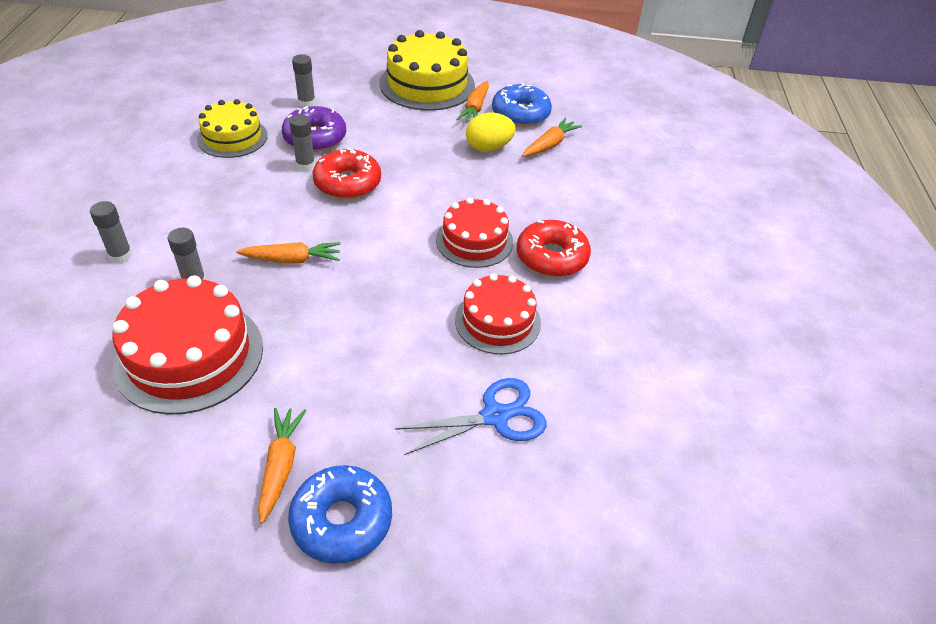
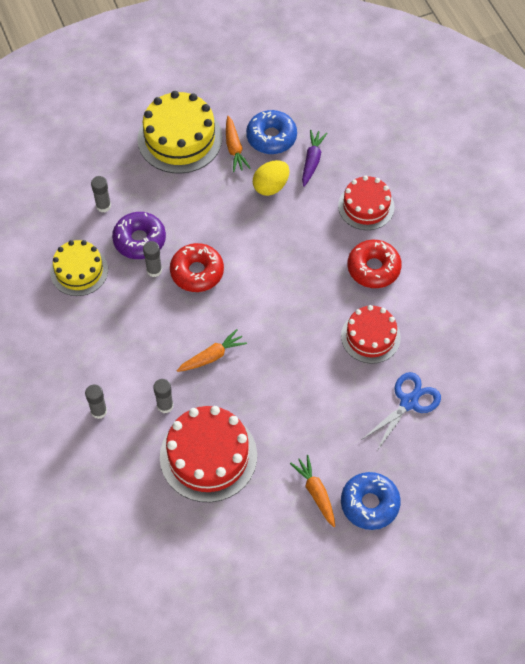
camera: 25 degrees left, 15 degrees up
red cake [436,197,513,268] -> red cake moved to [338,176,395,230]
orange carrot [522,118,582,157] -> purple carrot [302,130,327,187]

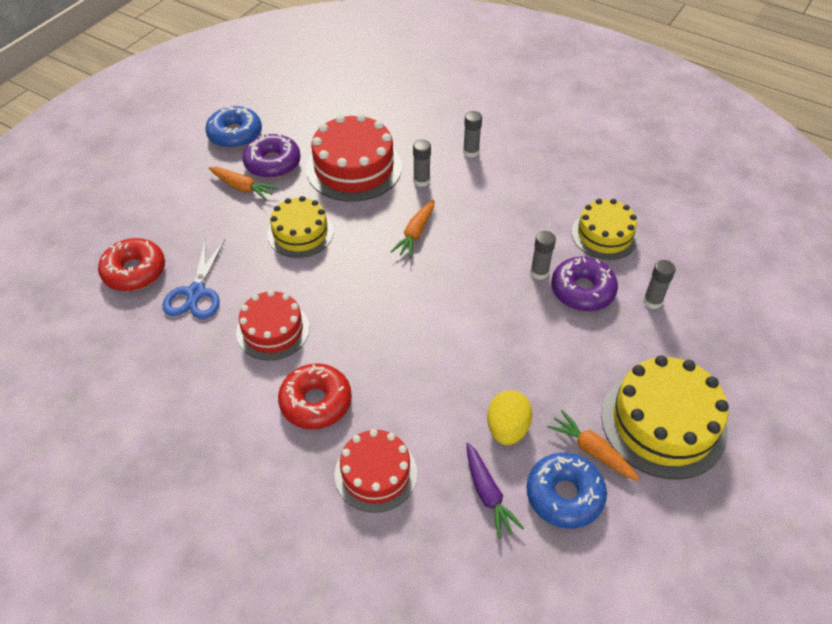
camera: 145 degrees right, 10 degrees down
red donut [170,243,224,292] -> red donut moved to [98,238,165,291]
blue donut [341,472,401,530] -> blue donut moved to [205,106,262,149]
none -> purple donut [242,133,301,178]
none -> yellow cake [267,196,334,258]

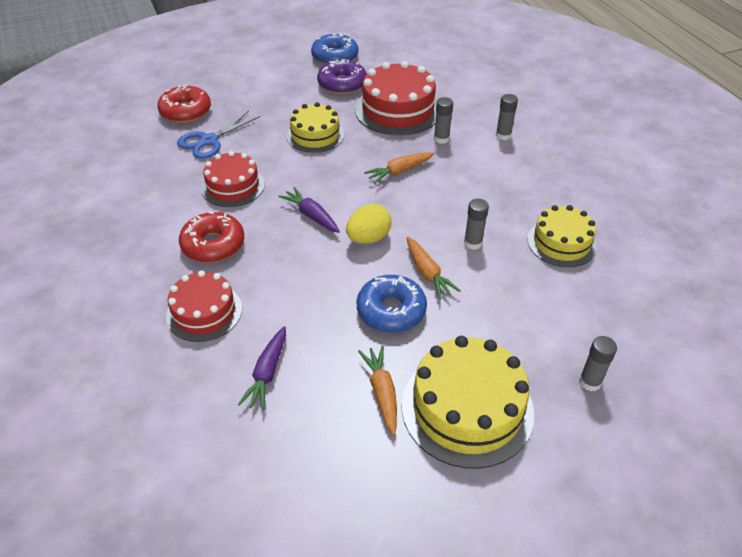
camera: 35 degrees right, 5 degrees down
orange carrot [209,167,278,201] -> orange carrot moved to [407,237,460,299]
yellow egg [487,390,533,445] -> yellow egg moved to [346,204,392,244]
blue donut [526,453,607,528] -> blue donut moved to [356,275,427,333]
purple donut [551,257,618,311] -> none
grey glue stick [643,260,676,309] -> grey glue stick moved to [579,336,617,391]
none -> purple carrot [278,187,340,233]

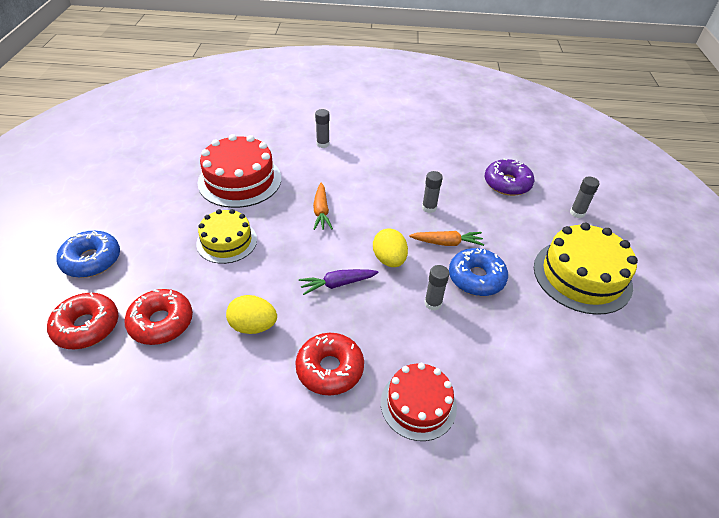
camera: 65 degrees left, 0 degrees up
blue scissors [177,111,260,159] -> red donut [124,289,193,345]
red cake [201,151,265,207] -> yellow egg [226,295,277,334]
purple carrot [238,326,286,411] -> none
blue donut [311,33,358,65] -> blue donut moved to [56,230,120,278]
purple donut [317,59,367,94] -> purple donut moved to [485,158,534,196]
orange carrot [358,346,397,435] -> none
grey glue stick [434,97,453,144] -> grey glue stick moved to [424,265,449,311]
yellow cake [527,205,597,267] -> none

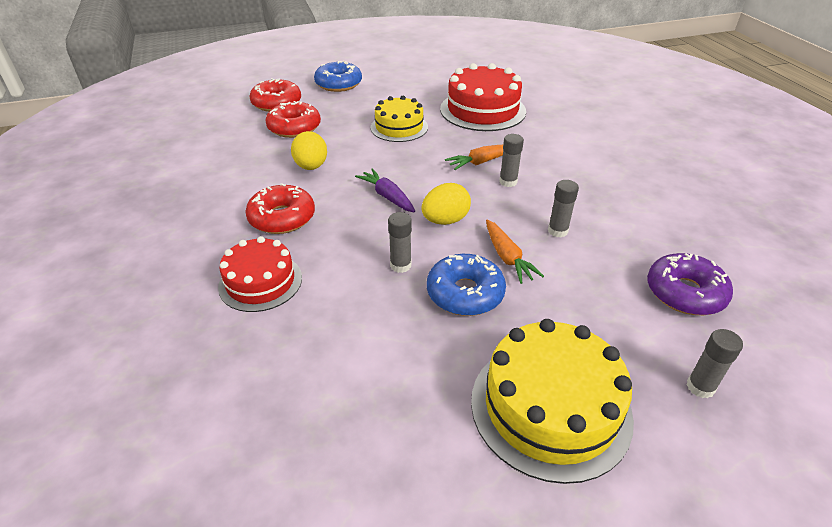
camera: 70 degrees right, 5 degrees down
grey glue stick [315,109,330,148] -> grey glue stick moved to [499,134,524,187]

